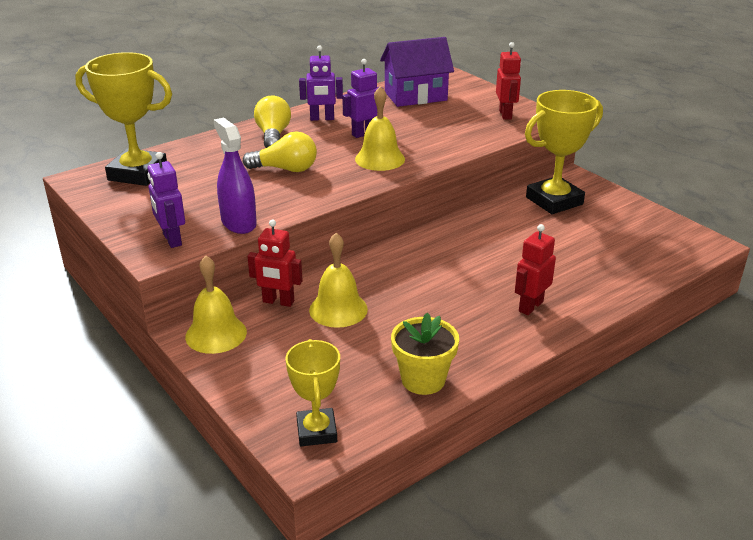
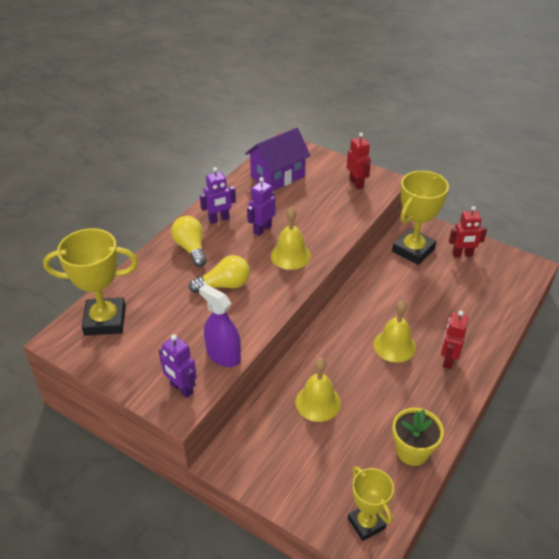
camera: 20 degrees left, 10 degrees up
yellow bell [185,256,247,354] -> yellow bell moved to [374,300,416,362]
red robot [247,220,303,307] -> red robot moved to [449,206,487,257]

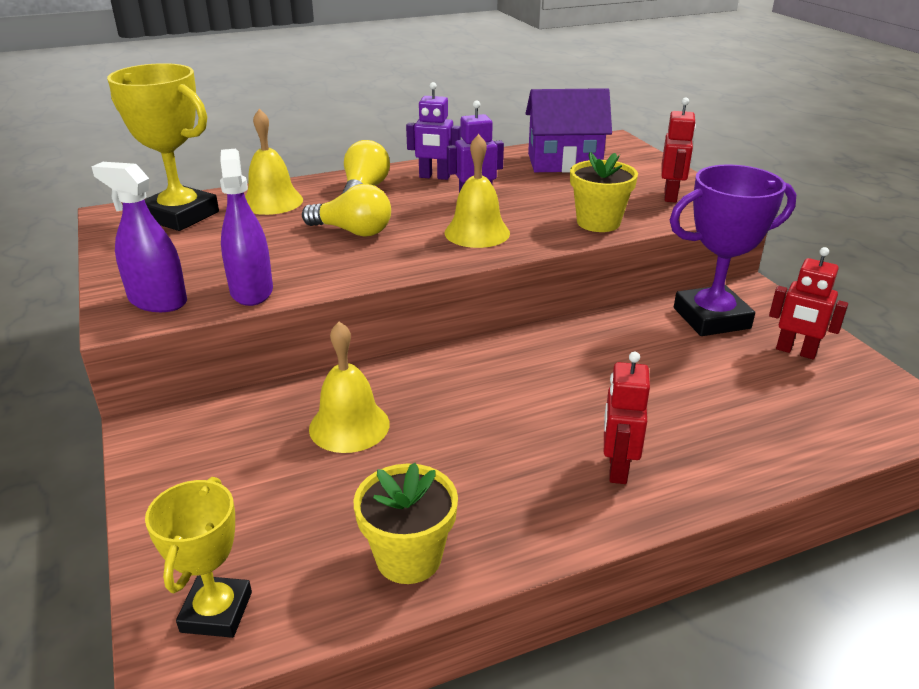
camera: 35 degrees right, 10 degrees down
purple robot [159,334,197,398] -> purple spray bottle [91,162,187,312]
yellow bell [374,300,416,362] -> yellow bell moved to [245,109,303,215]
yellow trophy [392,171,449,265] -> purple trophy [670,164,796,336]
red robot [441,311,468,369] -> red robot turned 45 degrees counterclockwise [604,352,650,484]
none -> yellow flower pot [570,152,638,232]

